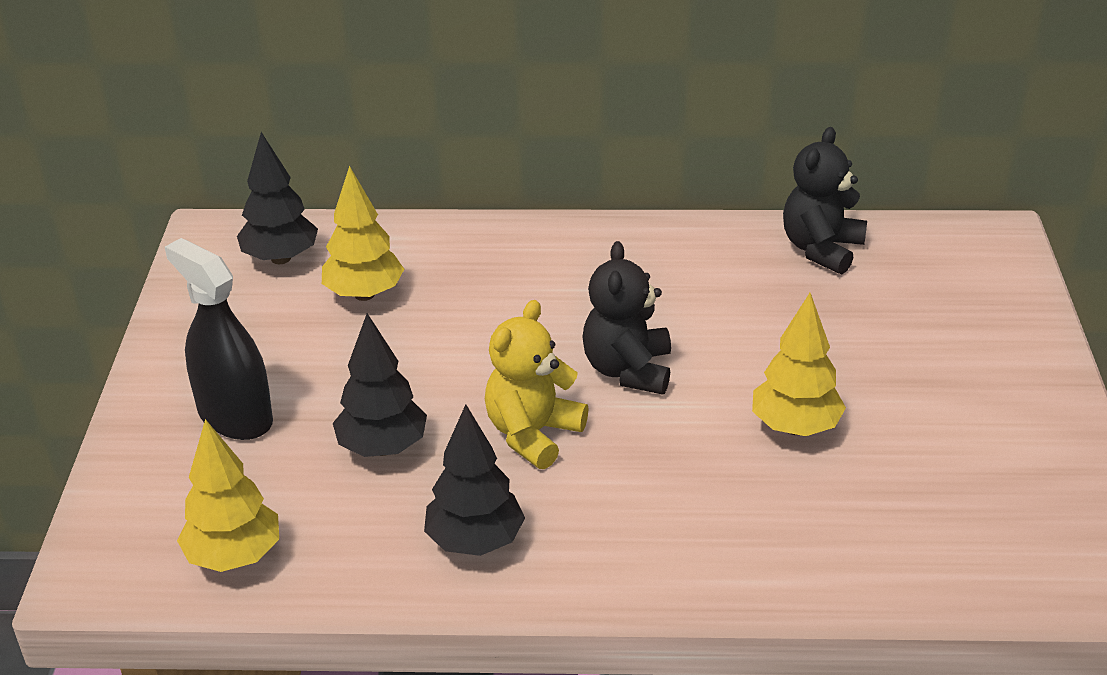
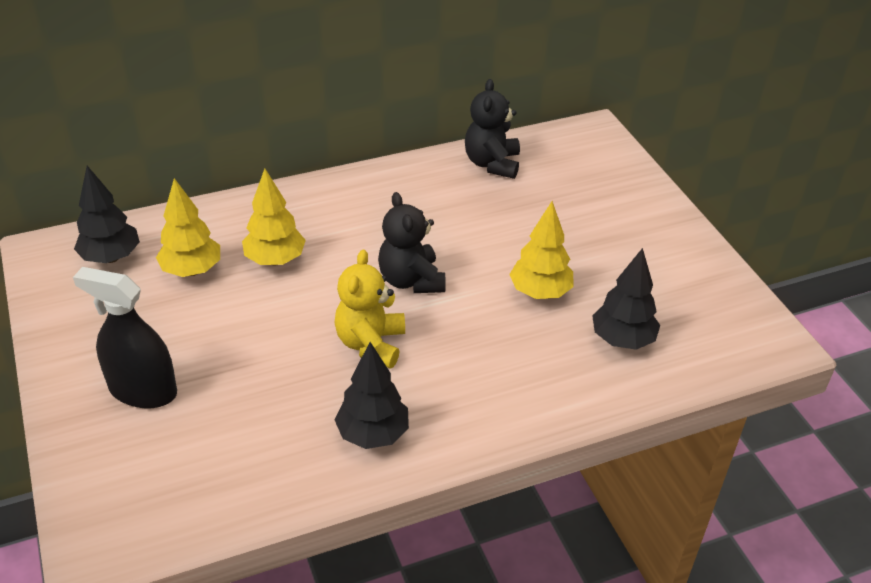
camera: 25 degrees left, 5 degrees up
yellow tree [177,419,279,572] -> yellow tree moved to [242,169,306,265]
black tree [333,313,427,457] -> black tree moved to [592,248,660,350]

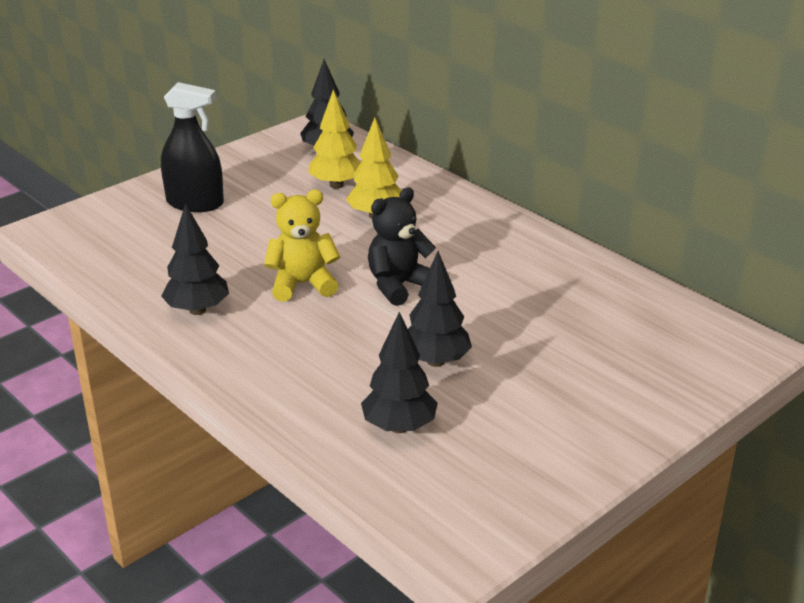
camera: 70 degrees right, 10 degrees down
black spray bottle [73,267,177,408] -> black spray bottle turned 105 degrees clockwise [161,82,224,212]
black teddy bear [465,79,520,179] -> none
yellow tree [509,201,574,299] -> black tree [408,251,472,367]

